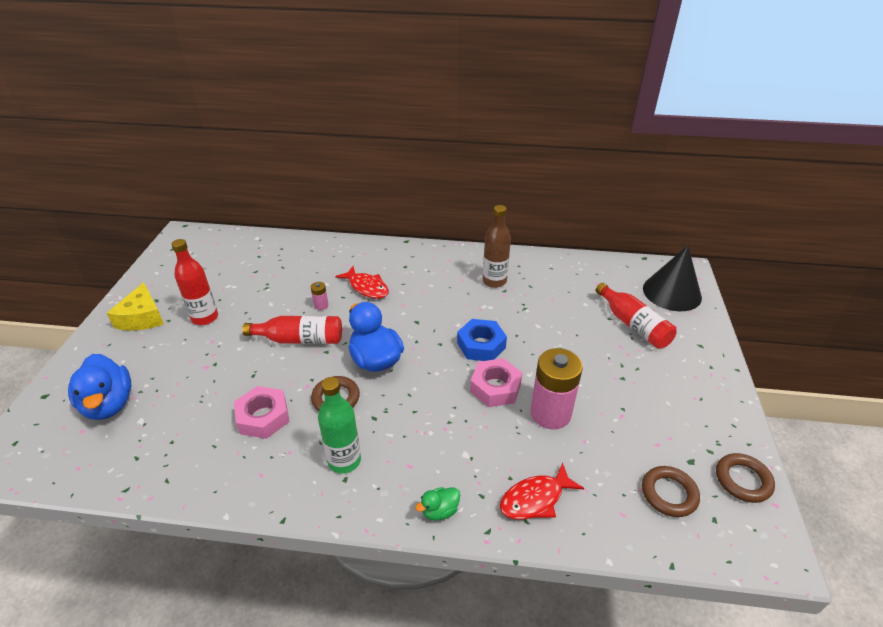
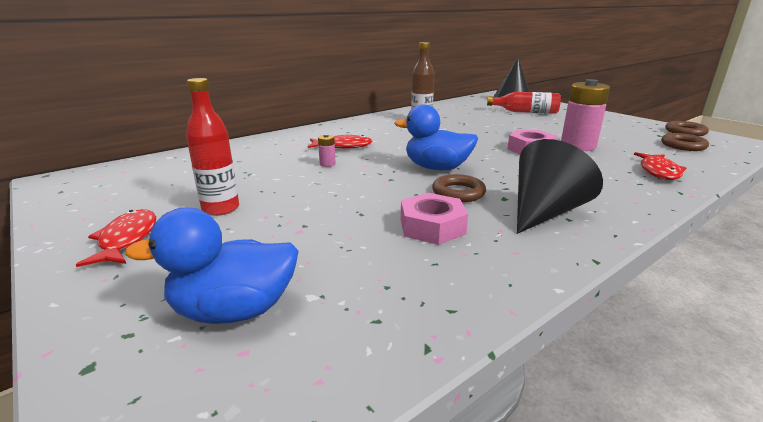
camera: 45 degrees left, 15 degrees down
blue duck [68,354,131,420] -> blue duck turned 150 degrees clockwise [125,208,299,324]
yellow cheese [107,282,164,331] -> red fish [76,209,156,267]
red bottle [242,316,342,344] -> none
green bottle [318,377,361,474] -> black cone [517,139,603,234]
green duck [415,487,460,521] -> none
blue nut [457,319,507,361] -> none

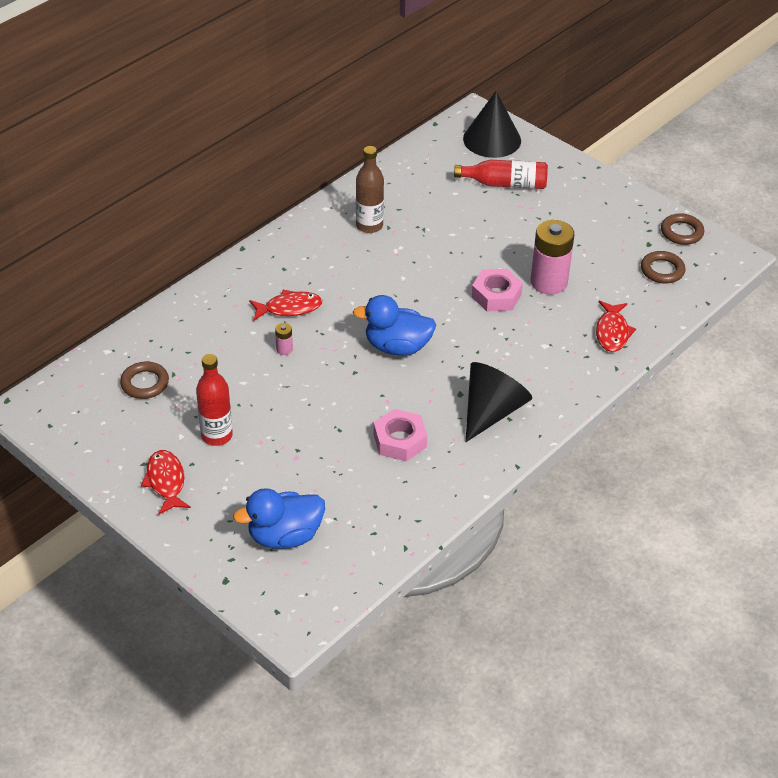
camera: 10 degrees left, 20 degrees up
brown ring [432,174,486,202] -> brown ring moved to [120,362,169,399]

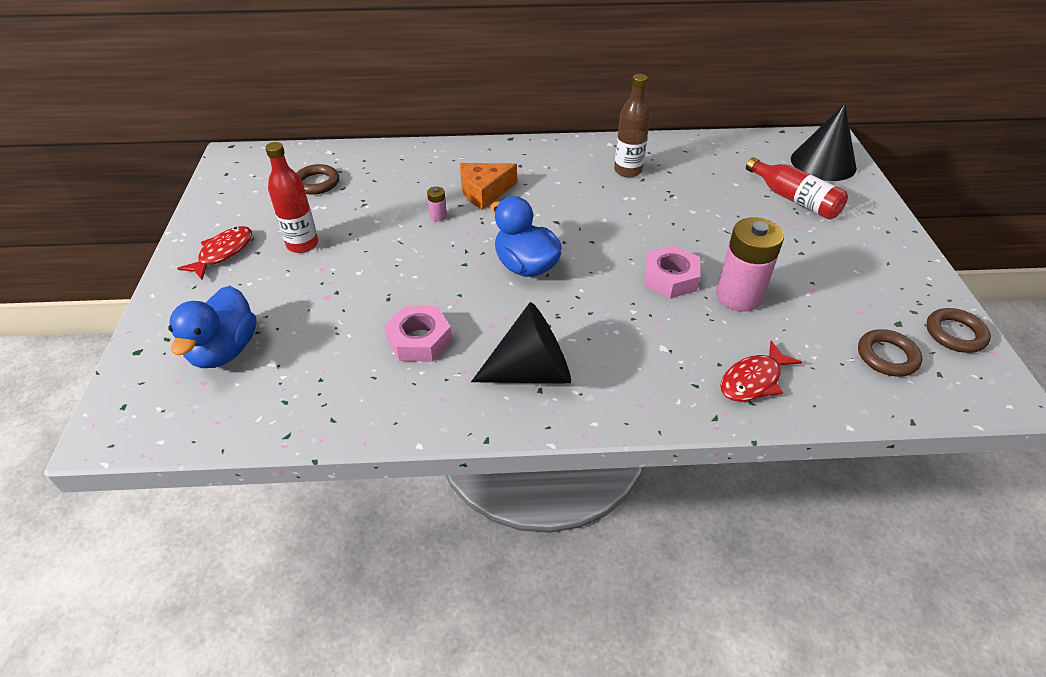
camera: 45 degrees right, 0 degrees up
blue duck [233,488,325,549] -> blue duck turned 105 degrees counterclockwise [168,286,257,368]
red fish [249,290,322,321] -> orange cheese [460,163,517,210]

